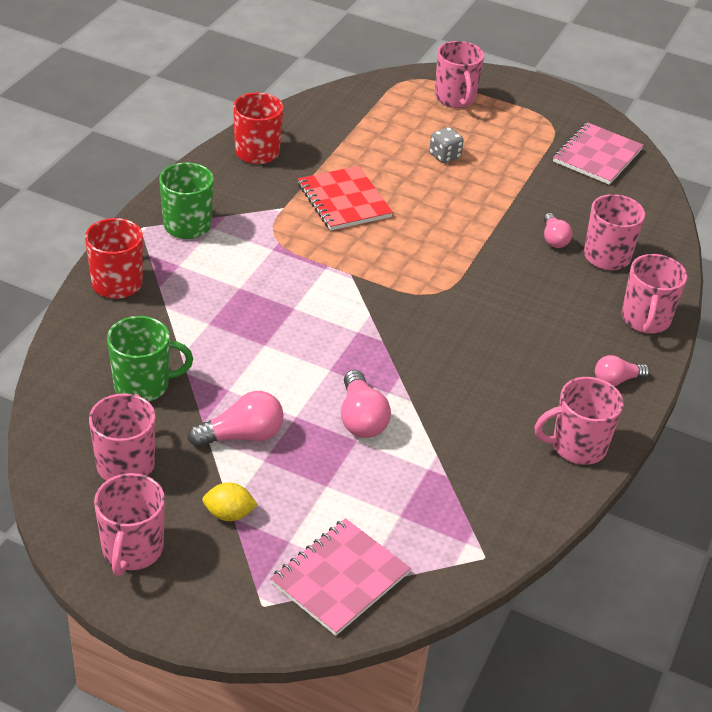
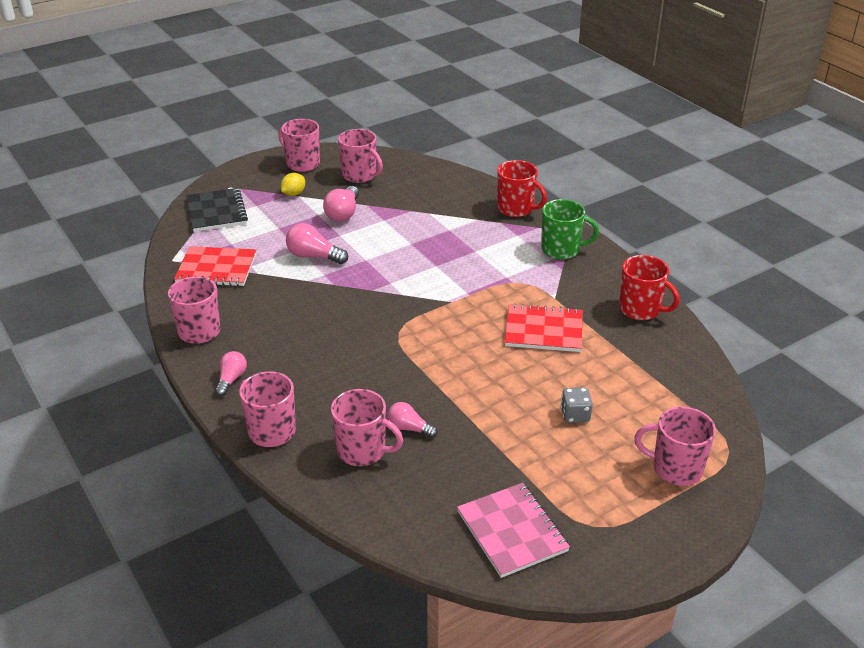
camera: 125 degrees right, 5 degrees down
green mug [107,316,193,402] -> none
pink notebook [270,518,411,636] -> black notebook [186,188,248,232]
none -> red notebook [174,246,256,286]

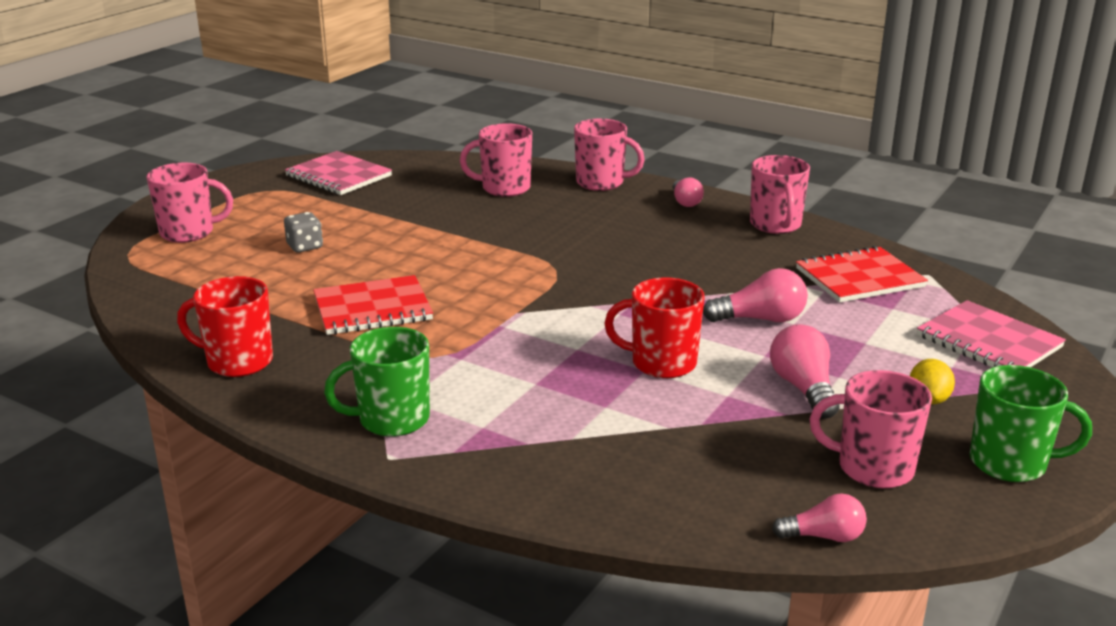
camera: 155 degrees right, 10 degrees down
black notebook [186,188,248,232] -> pink notebook [917,300,1066,367]
pink mug [278,119,320,172] -> green mug [970,365,1092,482]
pink light bulb [387,402,438,438] -> pink light bulb moved to [772,493,867,542]
red mug [497,160,547,217] -> red mug moved to [604,277,705,378]

